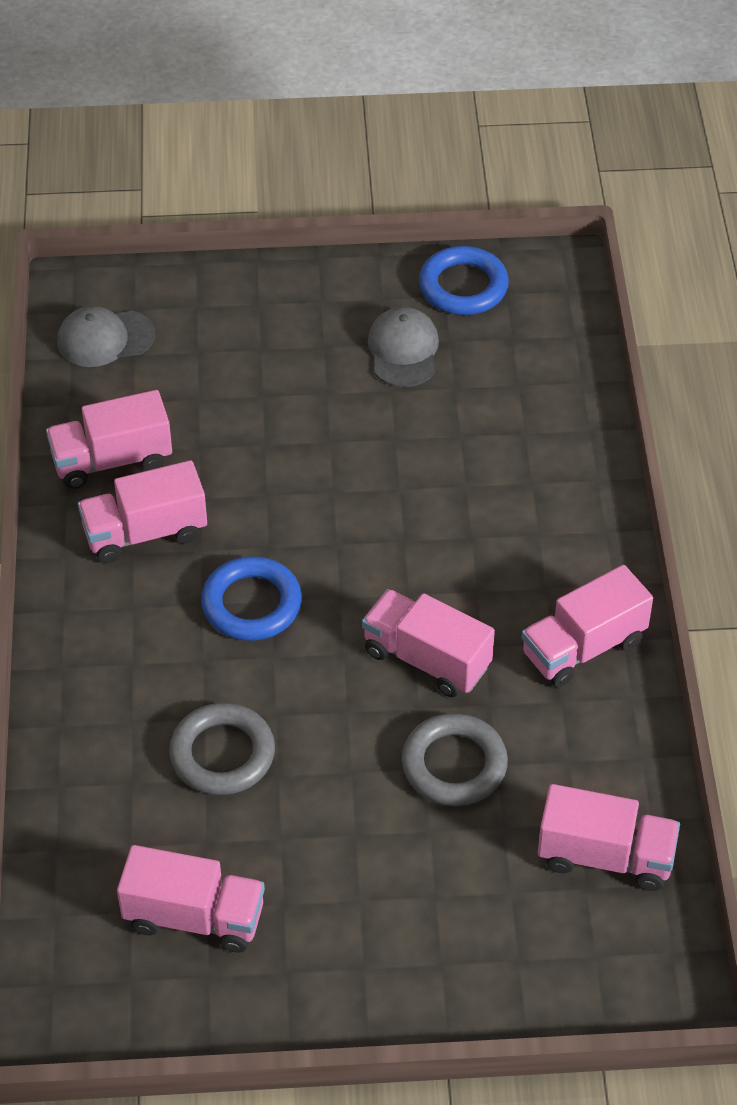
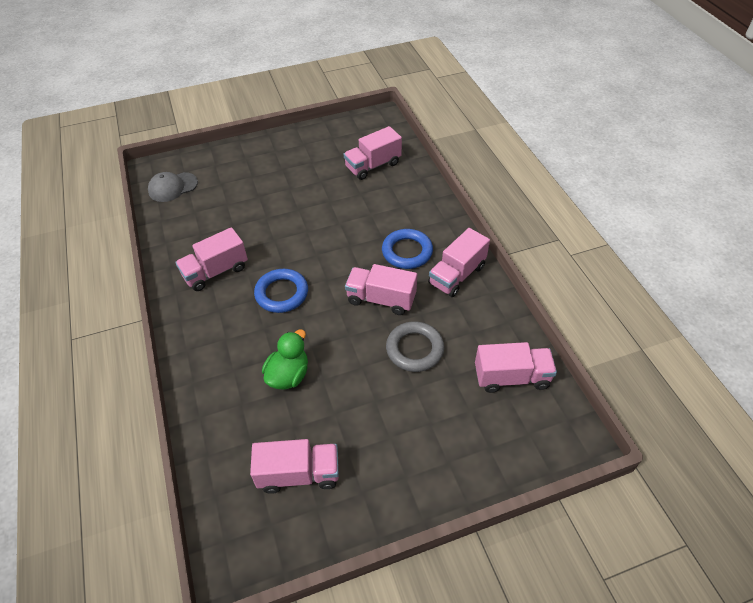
camera: 15 degrees left, 0 degrees up
pink truck [46,390,172,489] -> pink truck moved to [344,126,402,180]
grey ring [169,703,275,795] -> green duck [262,329,308,389]
grey cap [368,307,439,387] -> none
blue ring [419,246,509,315] -> blue ring moved to [382,229,433,269]

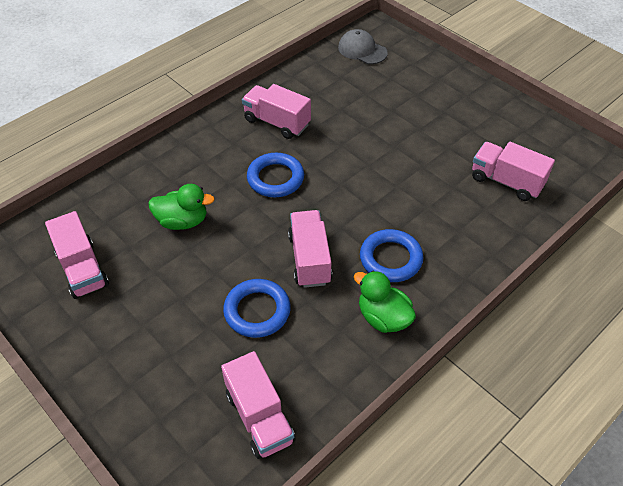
camera: 65 degrees right, 0 degrees up
grey ring [386,321,444,372] -> blue ring [223,279,291,338]
pink truck [428,228,490,297] -> green duck [354,271,416,333]

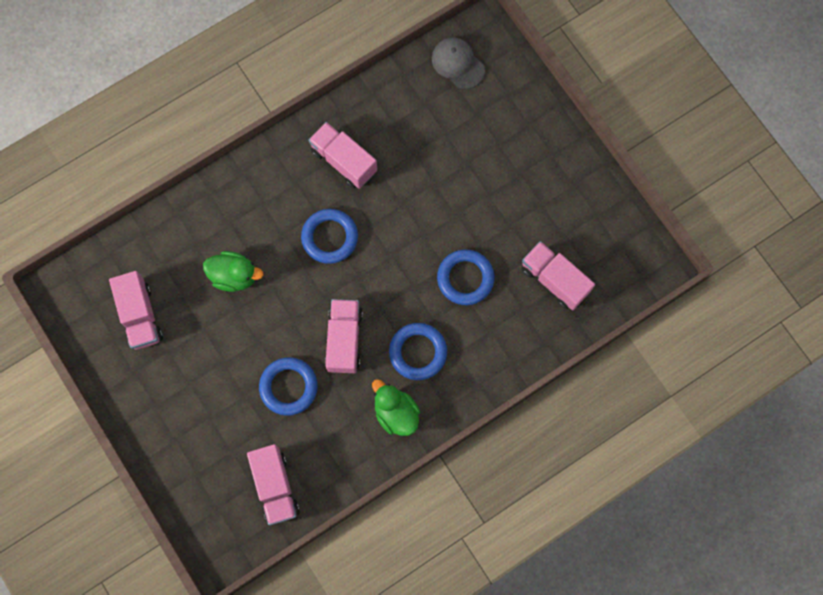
camera: 10 degrees right, 25 degrees up
none -> blue ring [437,250,495,305]

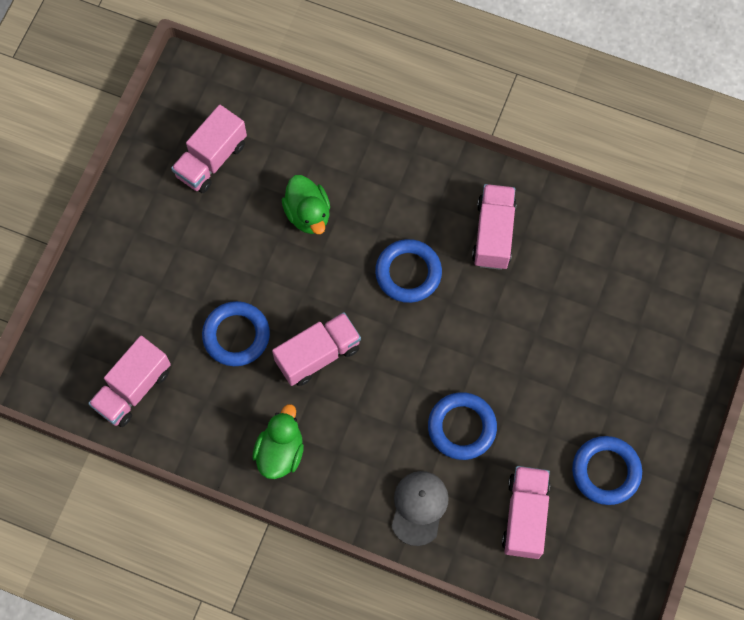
camera: 55 degrees right, 5 degrees down
blue ring [389,323,447,380] -> blue ring moved to [572,436,642,505]
grey cap [432,37,485,89] -> grey cap moved to [391,471,449,546]

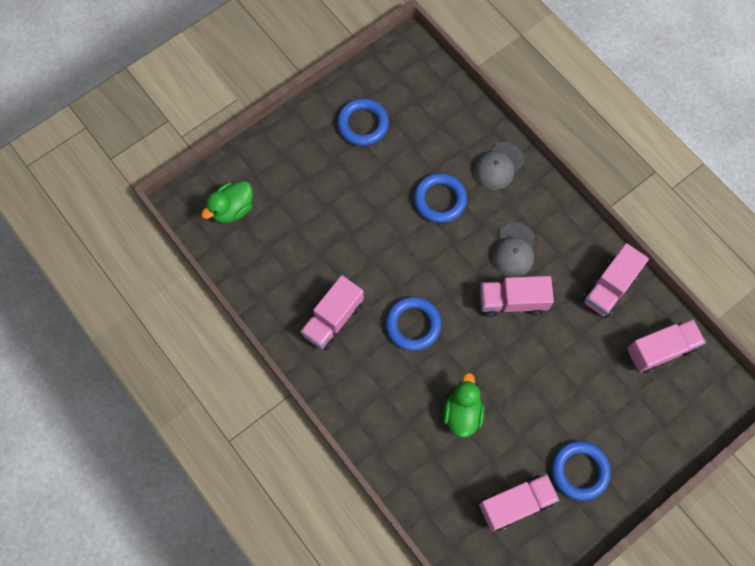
camera: 150 degrees left, 0 degrees up
blue ring [202,301,270,366] -> blue ring moved to [551,441,611,501]
green duck [252,404,304,479] -> green duck moved to [201,181,253,223]
pink truck [502,466,550,559] -> pink truck moved to [582,243,649,318]
none -> grey cap [492,223,535,277]

